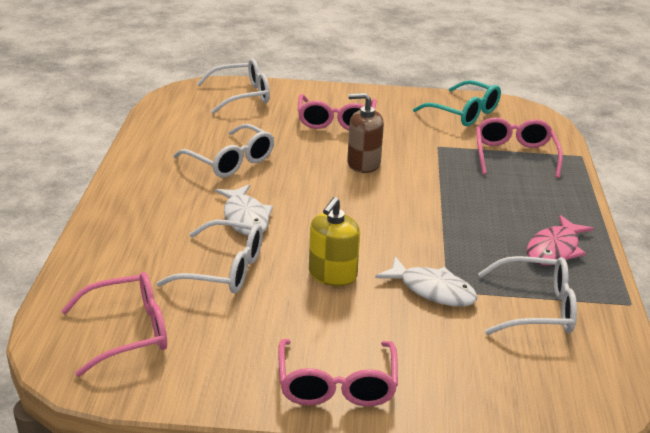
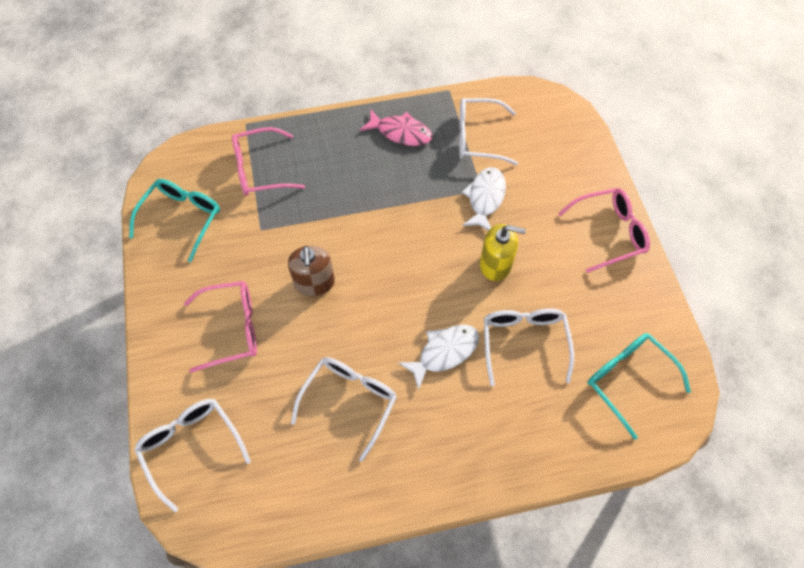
camera: 105 degrees left, 30 degrees up
pink glasses [61,272,167,377] -> turquoise glasses [588,333,691,440]
white glasses [478,256,577,335] -> white glasses turned 75 degrees counterclockwise [459,98,518,165]

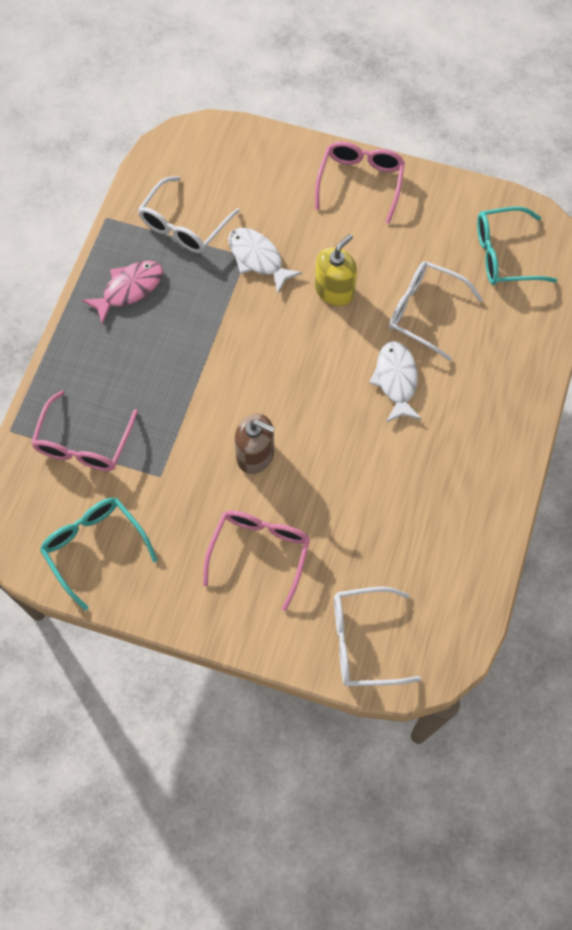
camera: 60 degrees left, 5 degrees up
white glasses [291,357,397,461] -> none

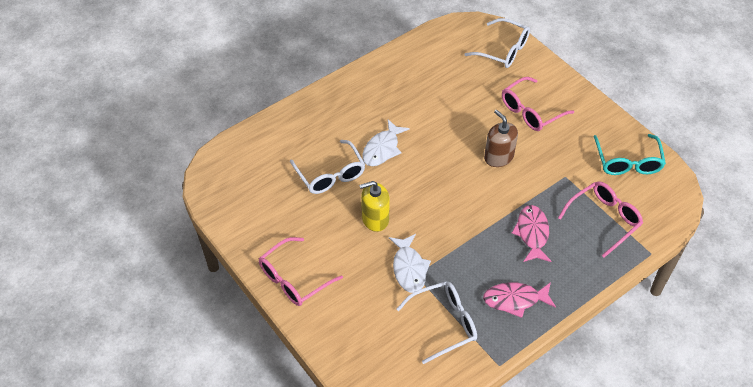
camera: 145 degrees left, 15 degrees down
turquoise glasses [477,206,557,285] -> none
none -> pink fish [512,205,551,262]

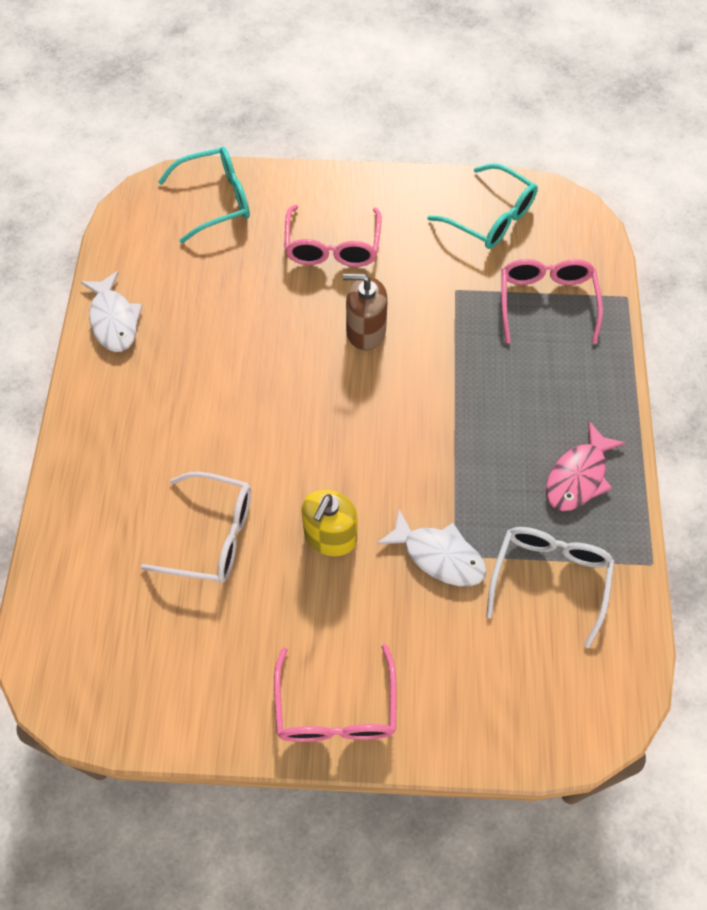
camera: 50 degrees left, 10 degrees up
white fish [362,119,410,166] -> white fish moved to [81,271,142,352]
white glasses [464,18,530,68] -> turquoise glasses [158,147,250,244]
pink fish [512,205,551,262] -> none

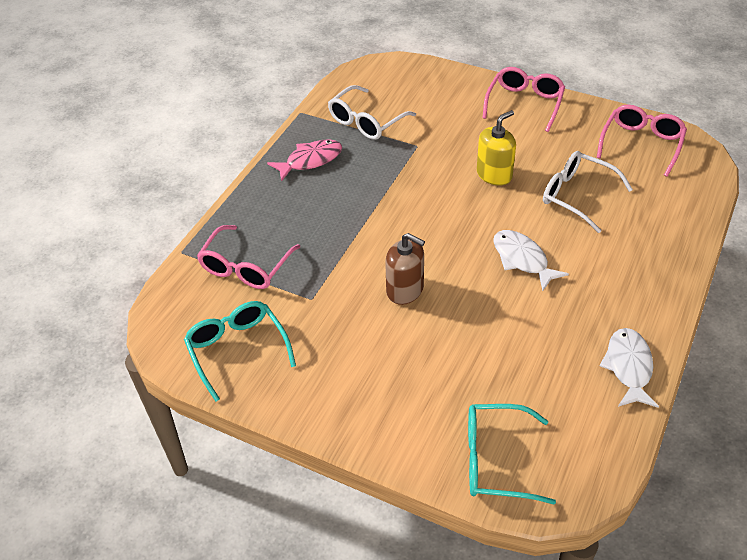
camera: 155 degrees left, 15 degrees down
pink glasses [285,205,382,267] -> pink glasses moved to [597,104,687,177]
white fish [377,509,487,586] -> white fish moved to [493,230,569,291]

